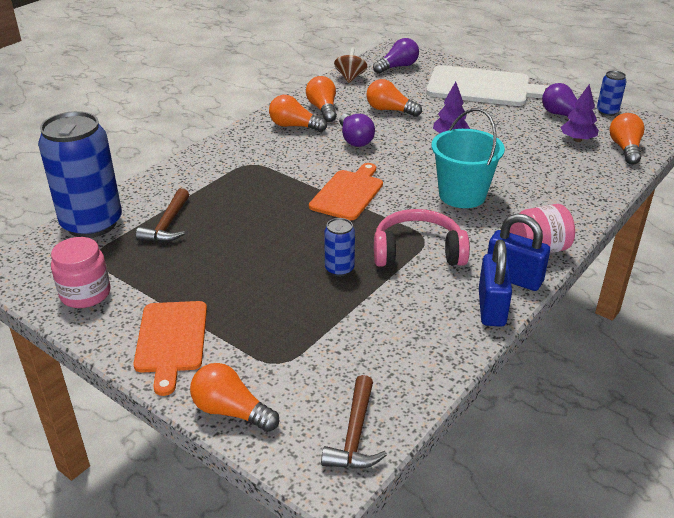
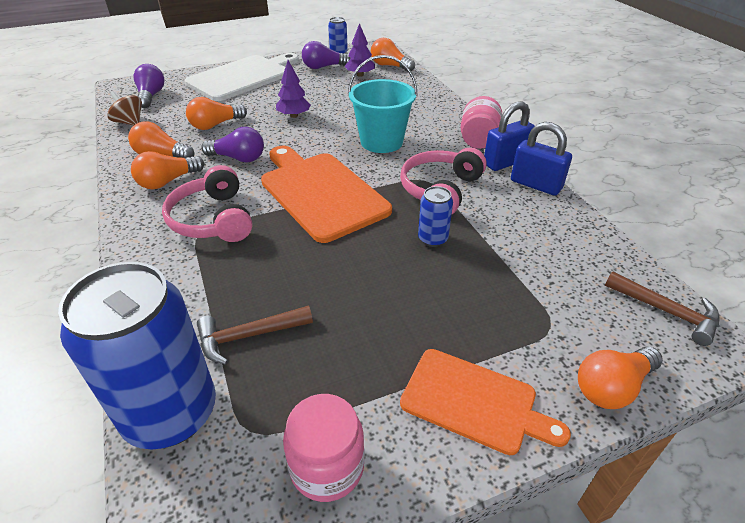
camera: 60 degrees left, 5 degrees up
brown hammer [136,188,189,242] -> brown hammer turned 120 degrees clockwise [197,306,313,365]
orange cutting board [309,163,383,220] -> orange cutting board [261,146,392,243], size x1.58
none -> pink headphones [162,165,252,242]

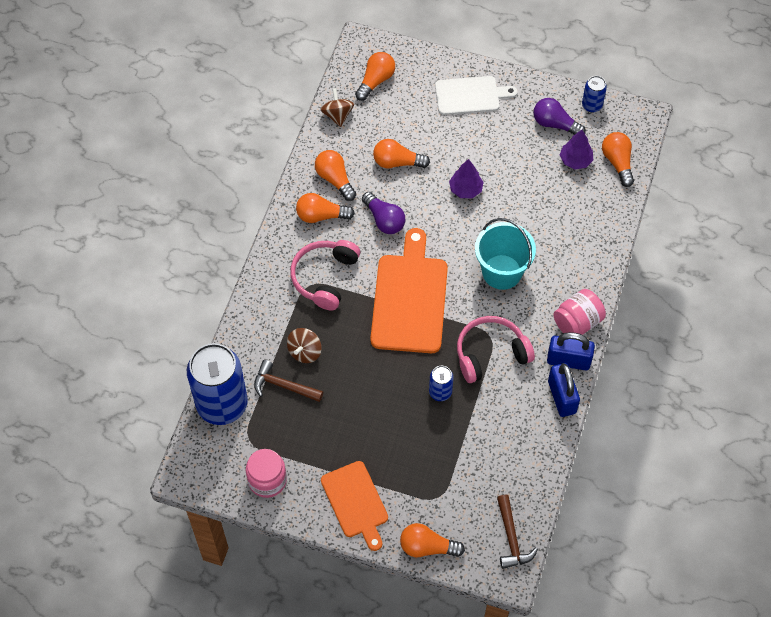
camera: 40 degrees right, 20 degrees up
purple light bulb [133,64,165,108] -> orange light bulb [355,52,395,101]
white cutting board [185,53,299,101] -> white cutting board [435,76,517,115], size x0.63
none -> brown spinning top [287,328,322,363]

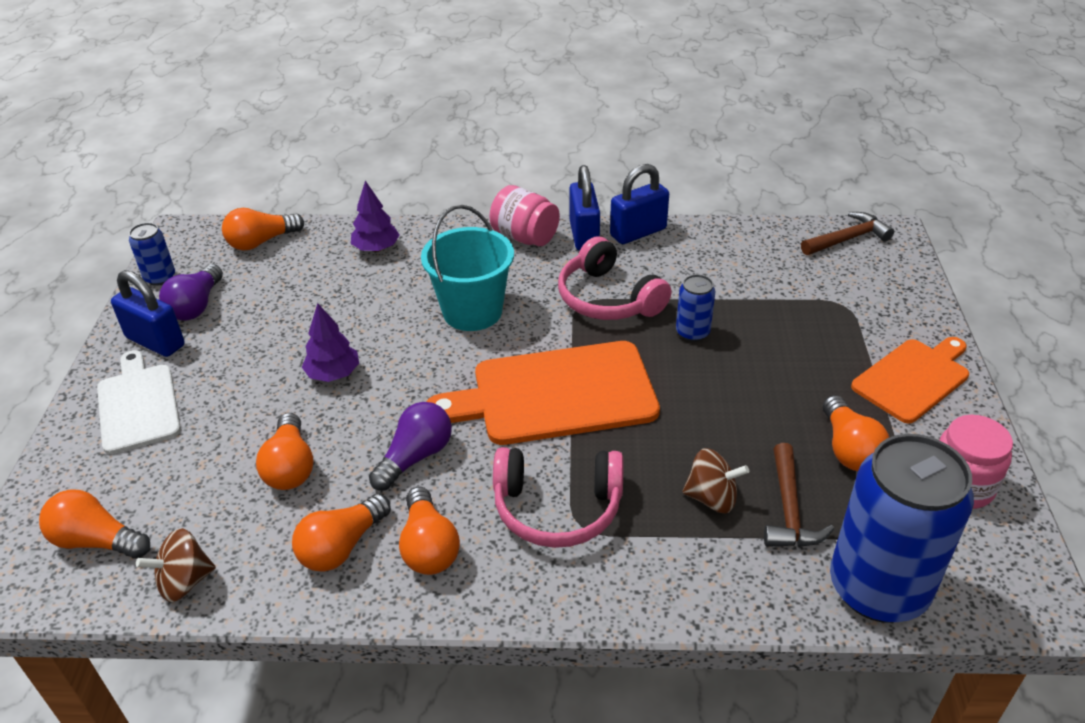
camera: 105 degrees left, 20 degrees down
orange light bulb [400,523,465,557] -> orange light bulb moved to [823,395,889,471]
purple tree [560,130,593,169] -> purple tree moved to [351,181,399,252]
none -> blue padlock [111,270,185,357]

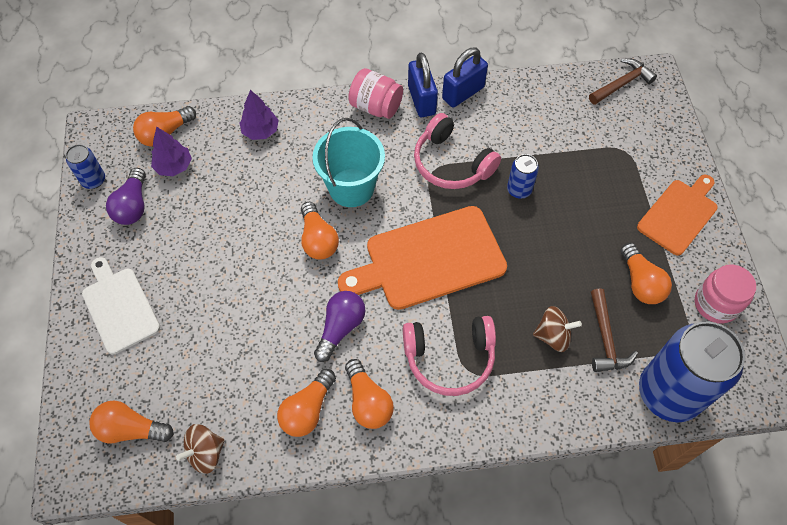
camera: 10 degrees left, 20 degrees up
blue padlock [111,270,185,357] -> none
orange light bulb [256,413,314,490] -> orange light bulb moved to [301,202,339,260]
purple tree [302,303,359,382] -> purple tree moved to [151,126,192,176]

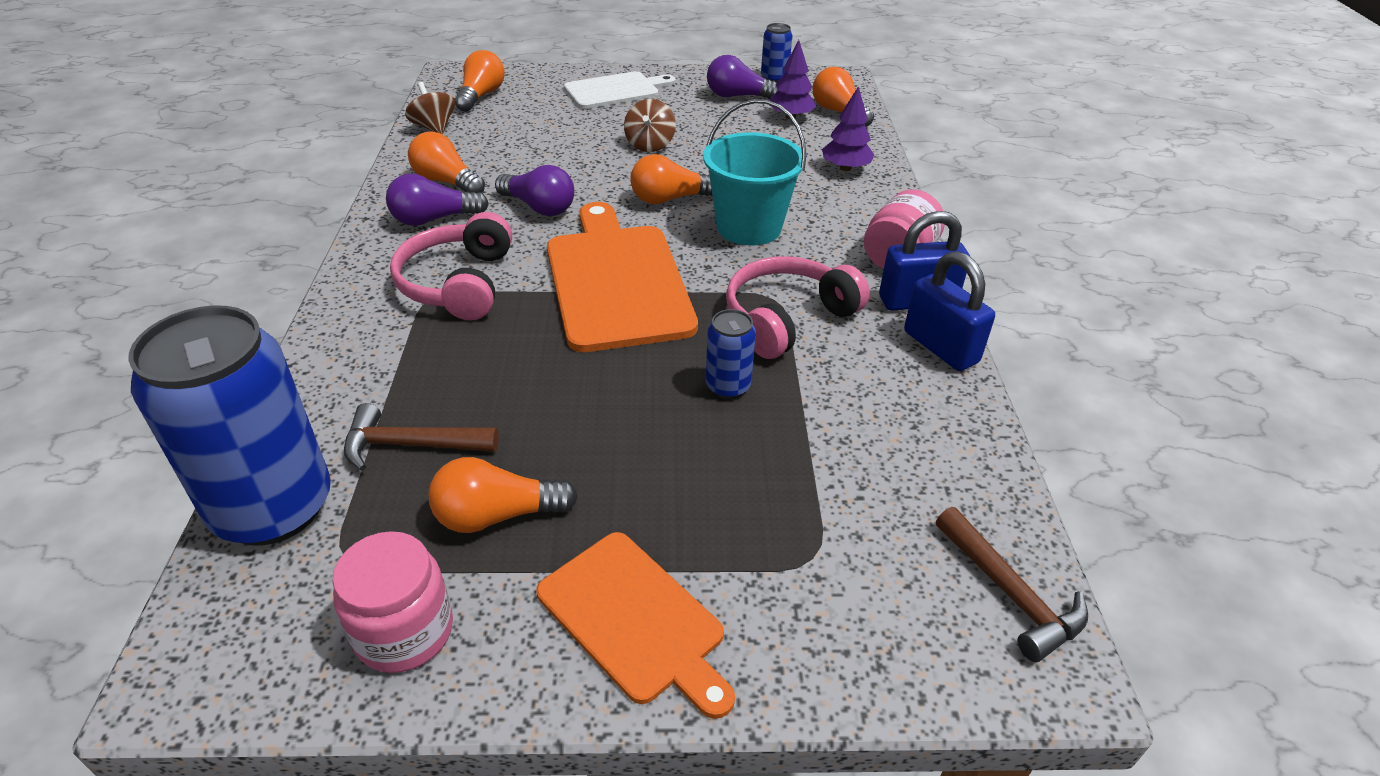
camera: 95 degrees right, 20 degrees down
orange light bulb [345,359,394,429] -> purple light bulb [386,174,489,226]
brown spinning top [533,306,582,352] -> brown spinning top moved to [624,99,676,152]

